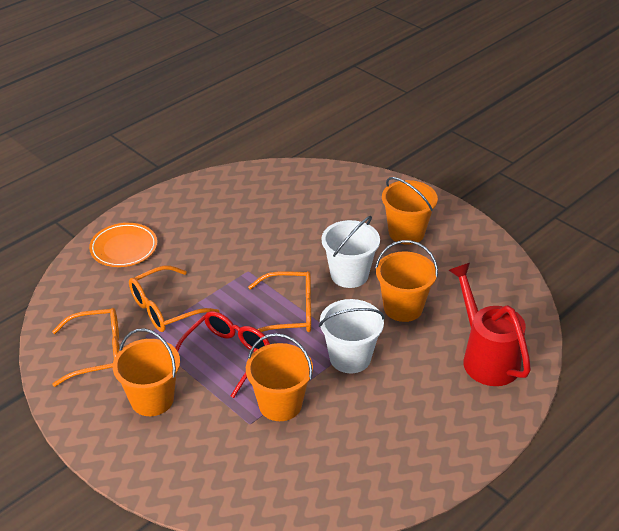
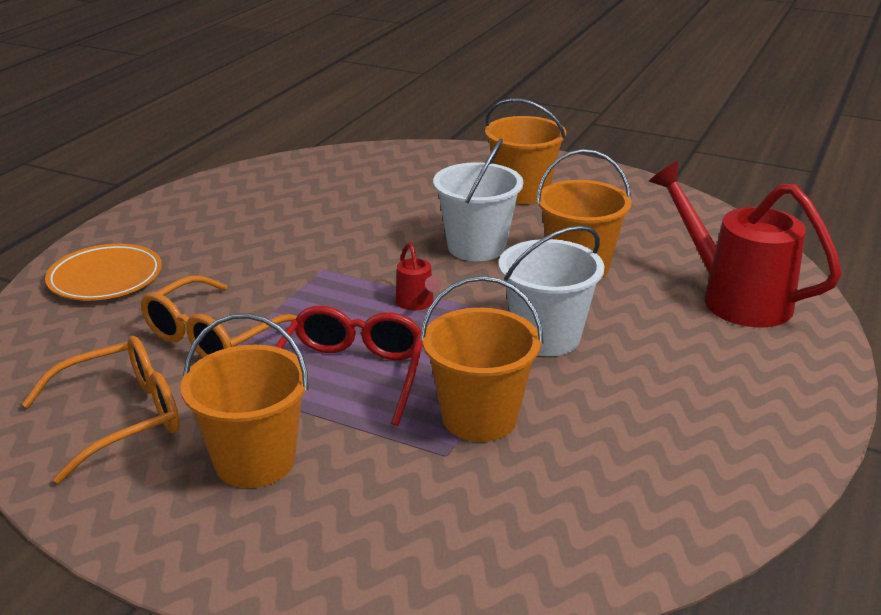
camera: 20 degrees left, 10 degrees down
orange glasses [248,271,311,332] -> red watering can [396,242,441,311]

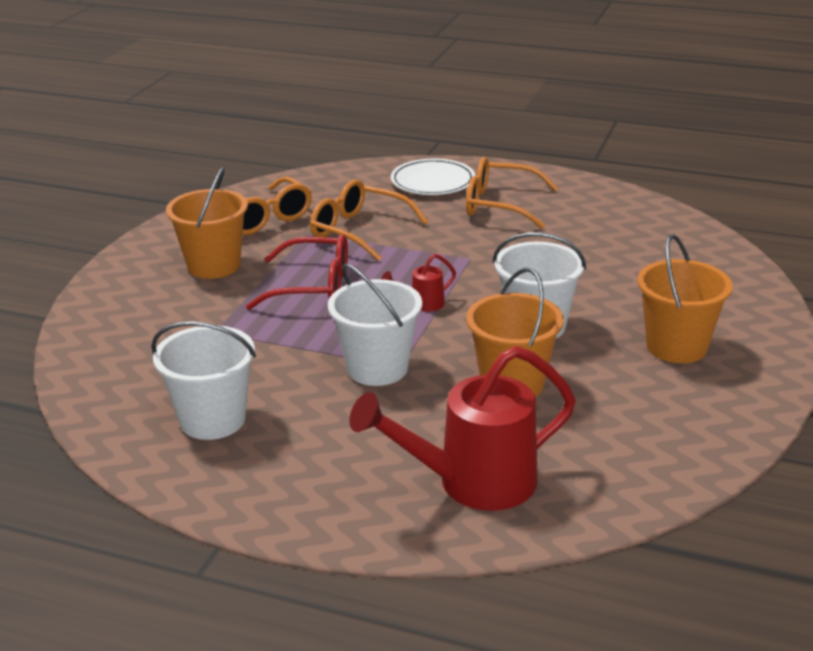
camera: 85 degrees right, 0 degrees up
orange plate [45,244,162,301] -> white plate [391,158,475,195]
orange bucket [420,276,543,442] -> none
red watering can [649,161,842,327] -> red watering can turned 150 degrees counterclockwise [349,346,576,511]
none -> white bucket [151,322,256,440]
none -> orange glasses [466,157,558,229]

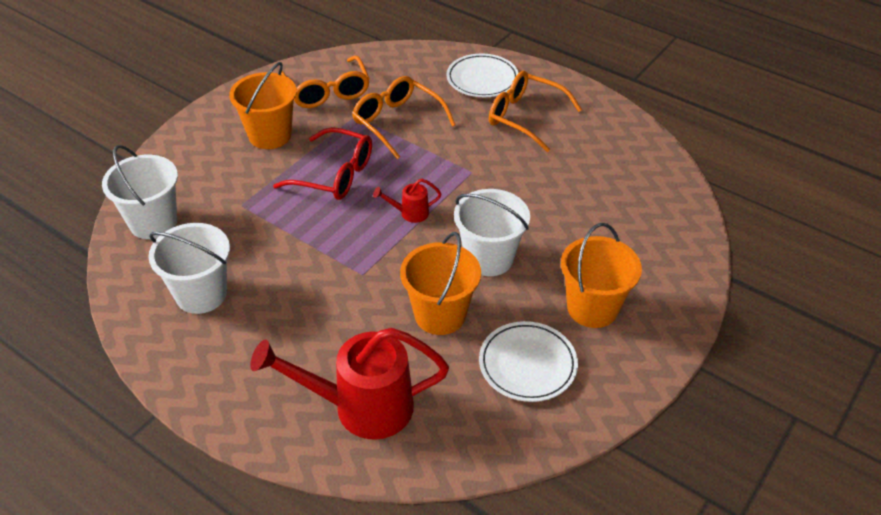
camera: 15 degrees right, 15 degrees up
white bucket [328,263,422,386] -> white bucket moved to [102,145,178,239]
none -> white plate [479,321,578,402]

